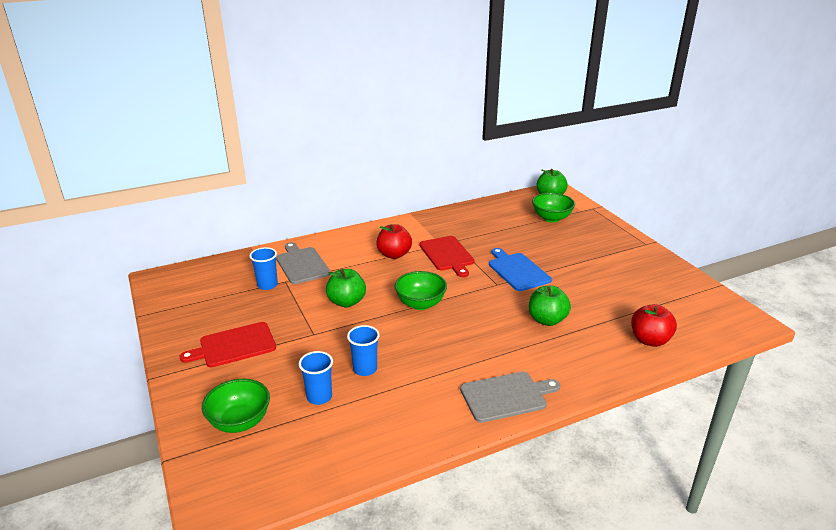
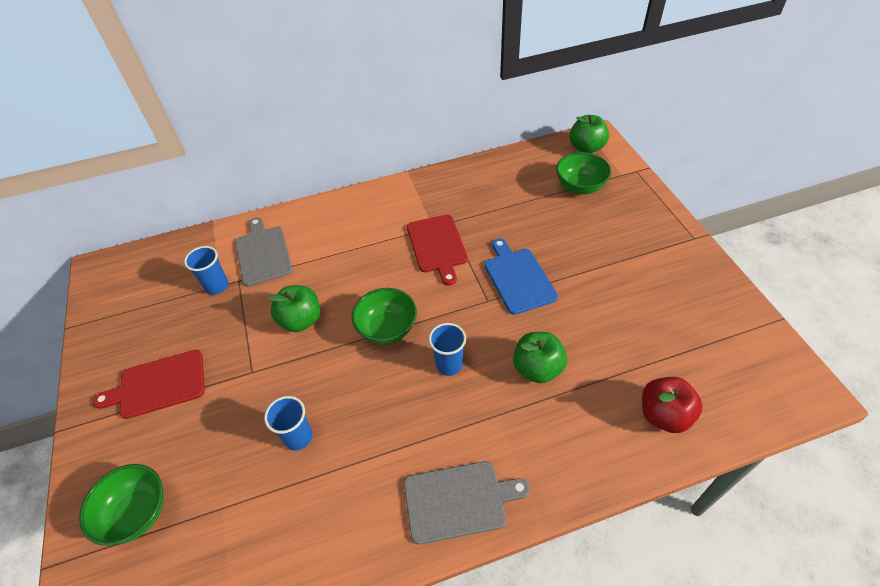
camera: 10 degrees right, 20 degrees up
blue cup [299,351,333,405] -> blue cup moved to [429,323,466,376]
red apple [376,224,412,259] -> none

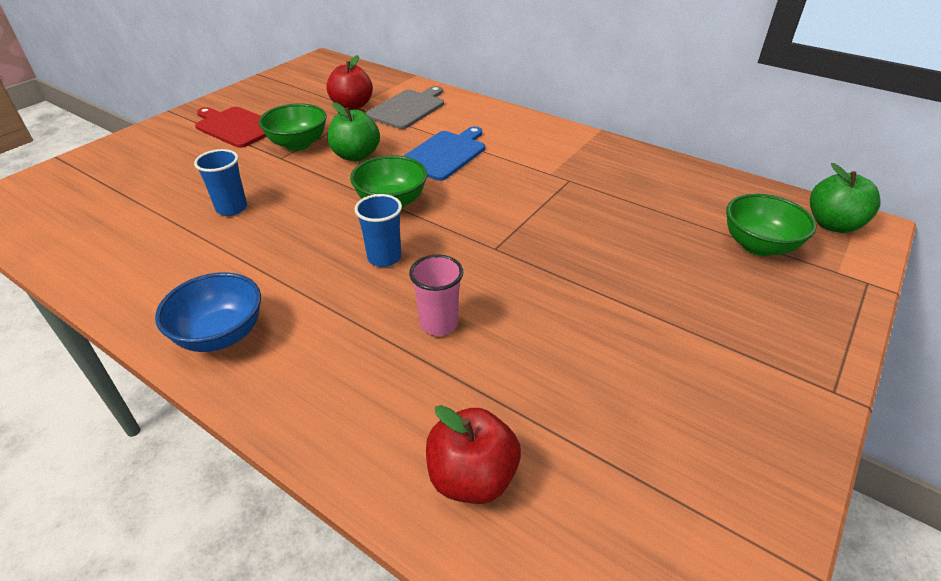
camera: 50 degrees right, 10 degrees down
green bowl [79,464,164,546] -> green bowl moved to [259,104,326,151]
blue cup [184,246,229,295] -> red apple [326,55,373,110]
grey cutting board [404,461,530,545] -> blue bowl [155,272,261,352]
red cutting board [407,214,468,286] -> none
blue cutting board [484,238,558,315] -> blue cutting board moved to [404,126,485,181]
green apple [513,332,567,383] -> pink cup [409,255,463,336]

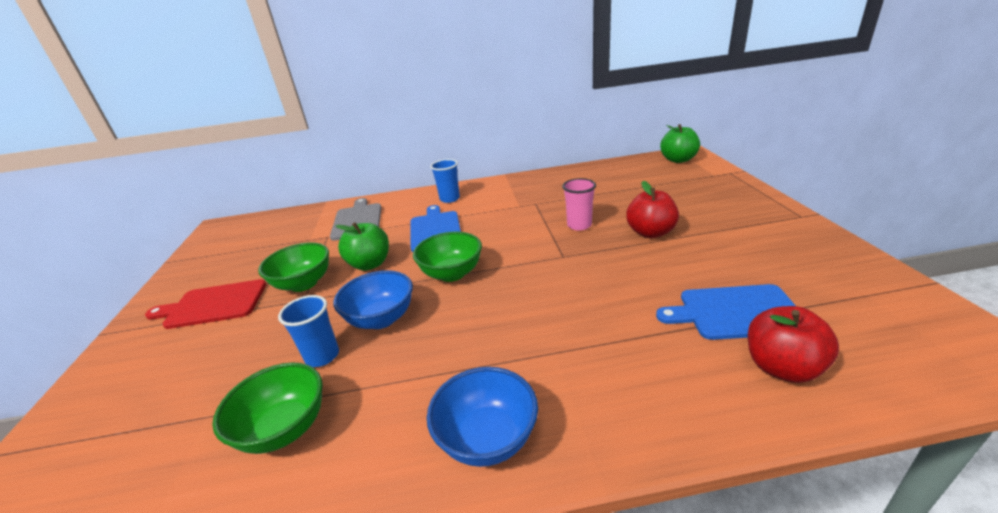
camera: 40 degrees left, 10 degrees down
red apple [326,55,373,110] -> red apple moved to [626,181,679,238]
blue cup [354,194,402,267] -> blue cup moved to [430,159,460,203]
pink cup [409,255,463,336] -> pink cup moved to [562,178,596,231]
green bowl [726,194,817,256] -> green bowl moved to [212,362,323,454]
none -> blue bowl [334,270,413,329]
none -> blue cutting board [656,284,796,340]

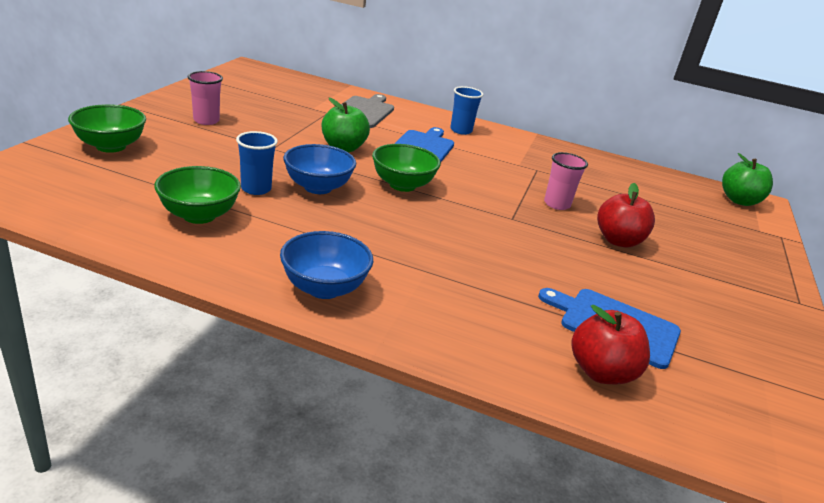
camera: 20 degrees right, 0 degrees up
red cutting board [145,279,266,329] -> pink cup [188,71,223,125]
green bowl [258,242,329,292] -> green bowl moved to [68,104,146,153]

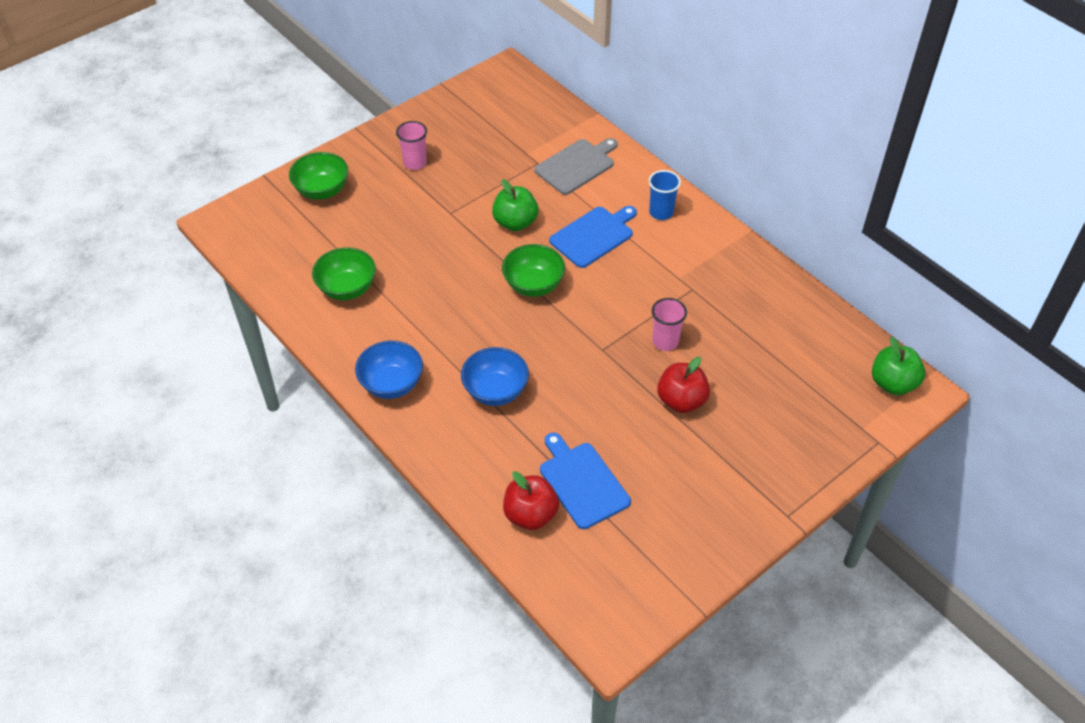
camera: 35 degrees right, 20 degrees up
blue cup [236,131,278,195] -> none
blue bowl [283,144,356,194] -> blue bowl moved to [461,347,529,406]

